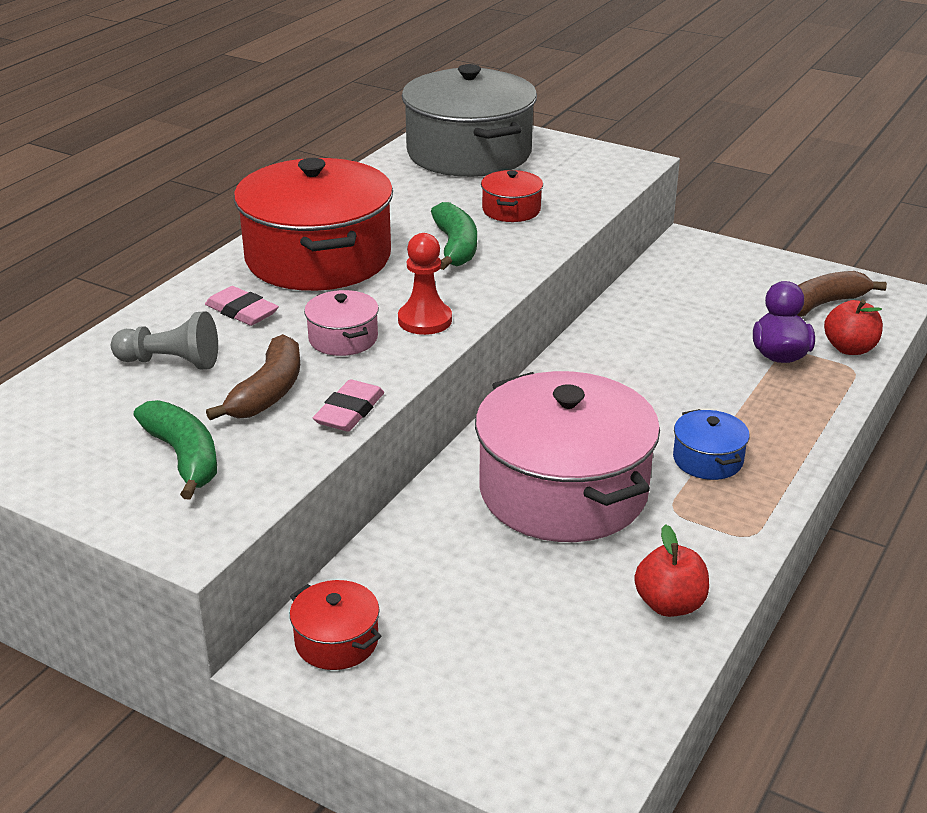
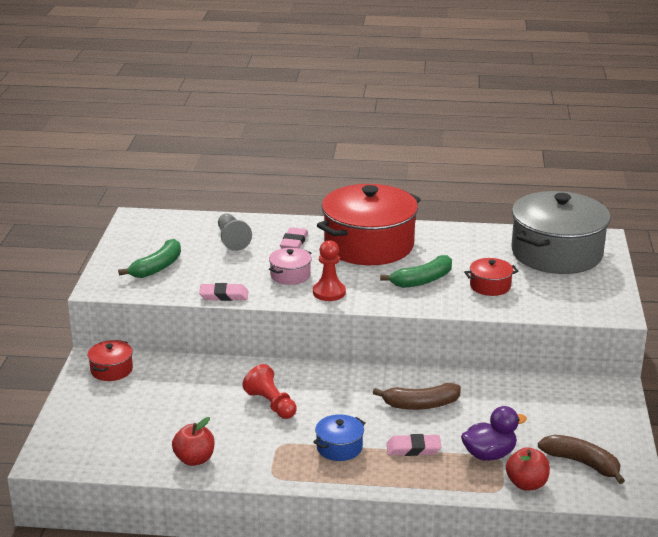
camera: 65 degrees right, 5 degrees down
brown banana [206,334,300,420] -> brown banana moved to [373,383,461,410]
pink pot [475,371,660,542] -> red pawn [242,364,297,419]
none -> pink eraser [387,434,441,456]

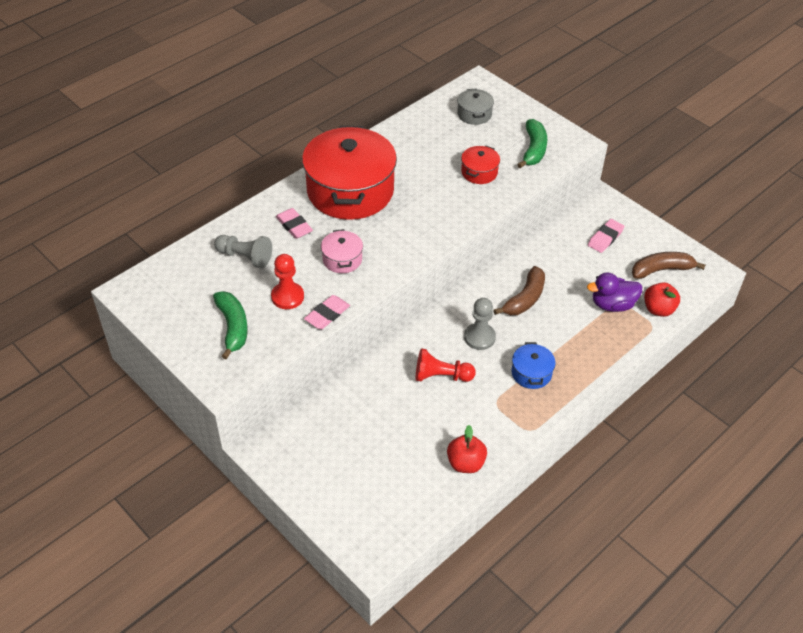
camera: 50 degrees left, 20 degrees up
red pot [88,340,133,381] -> none
red pawn [313,240,346,301] -> red pawn moved to [271,254,304,309]
green banana [380,255,452,288] -> green banana moved to [517,119,547,168]
pink eraser [387,434,441,456] -> pink eraser moved to [588,219,625,253]
purple duck [461,406,527,461] -> purple duck turned 120 degrees counterclockwise [587,273,642,312]
grey pot [511,191,611,274] -> grey pot [457,89,494,125], size x0.43
none -> grey pawn [464,298,496,350]

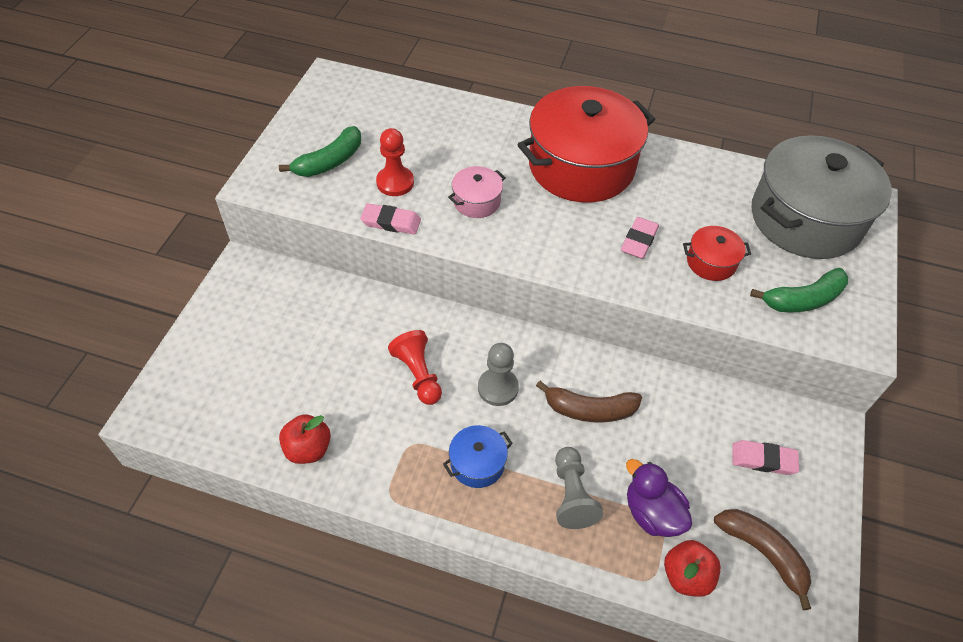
camera: 60 degrees right, 5 degrees up
grey pawn [214,235,272,268] -> grey pawn moved to [555,447,603,529]
pink eraser [276,208,313,239] -> pink eraser moved to [621,217,659,259]
grey pot [457,89,494,125] -> grey pot [751,136,892,259], size x2.33

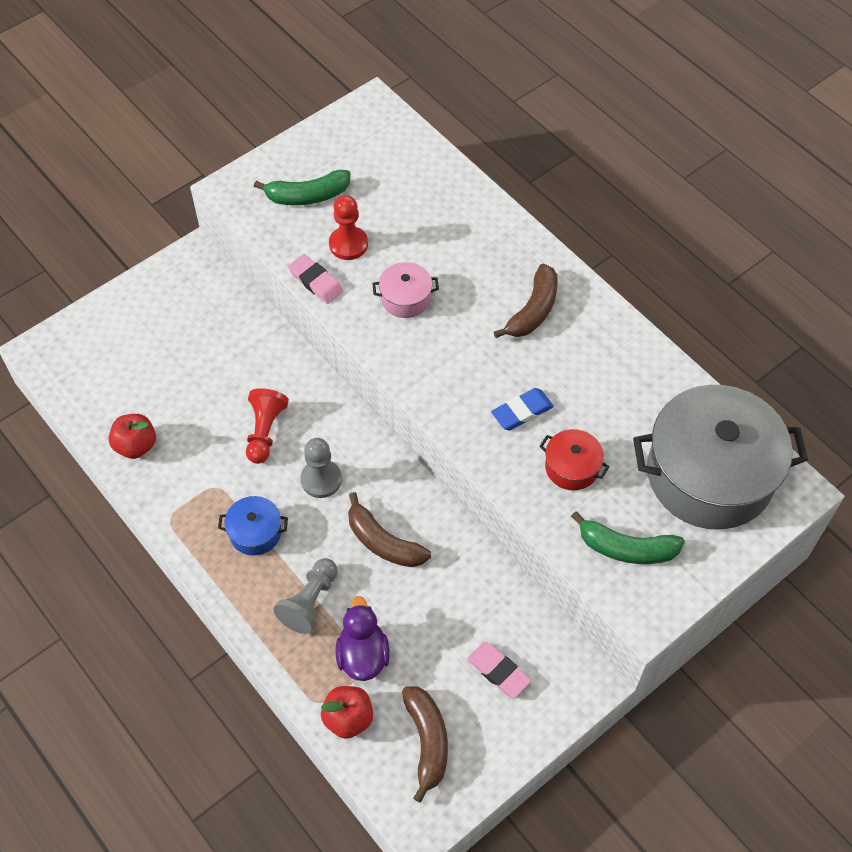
camera: 35 degrees right, 5 degrees up
red pot [517,86,655,203] -> brown banana [494,264,558,338]
pink eraser [621,217,659,259] -> blue eraser [491,388,554,430]

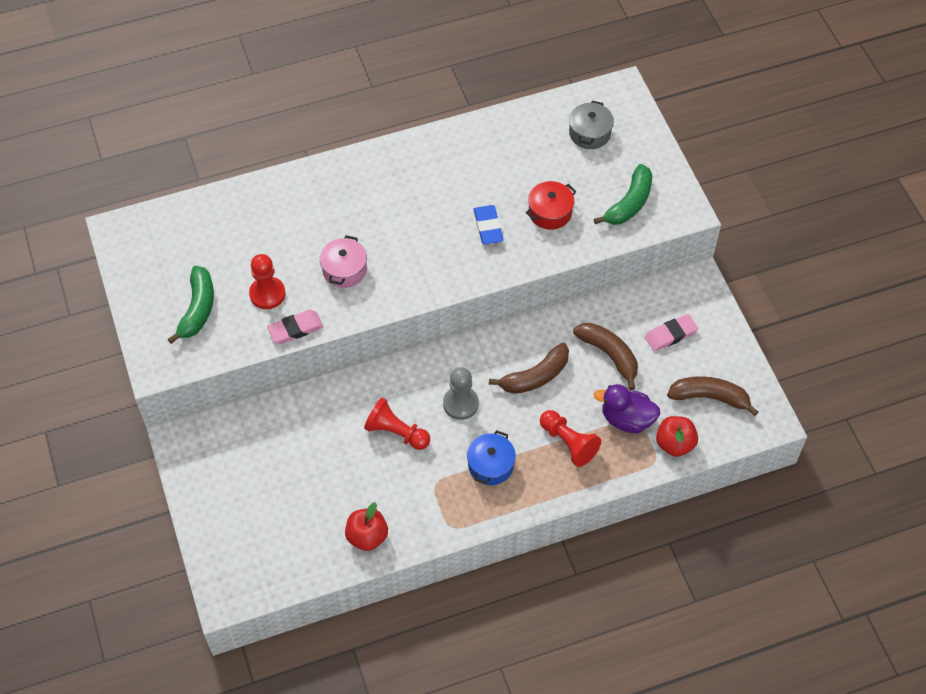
camera: 70 degrees left, 0 degrees up
grey pawn [273,558,338,634] -> red pawn [540,410,601,467]
brown banana [494,264,558,338] -> brown banana moved to [573,323,638,390]
grey pot [633,385,808,530] -> grey pot [569,101,614,149], size x0.43

